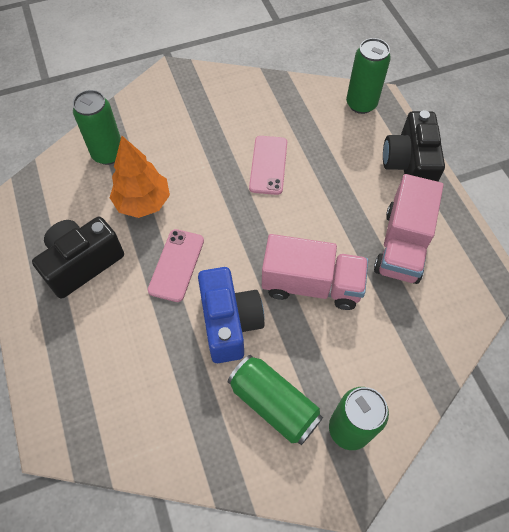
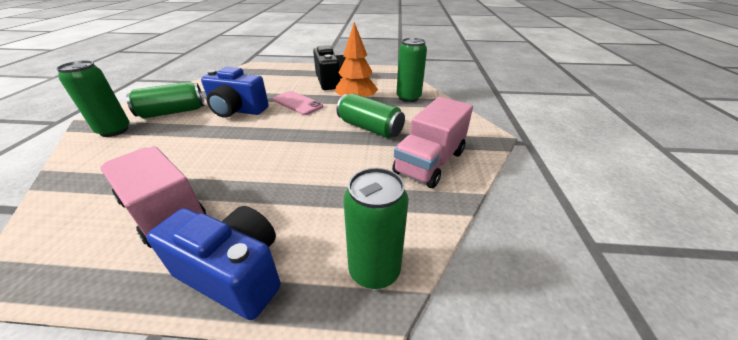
camera: 115 degrees right, 25 degrees down
pink phone [249,136,287,195] -> none
pink truck [262,234,368,310] -> pink truck moved to [392,97,473,188]
black camera [383,110,445,182] -> blue camera [146,206,281,320]
none -> green can [336,94,405,138]

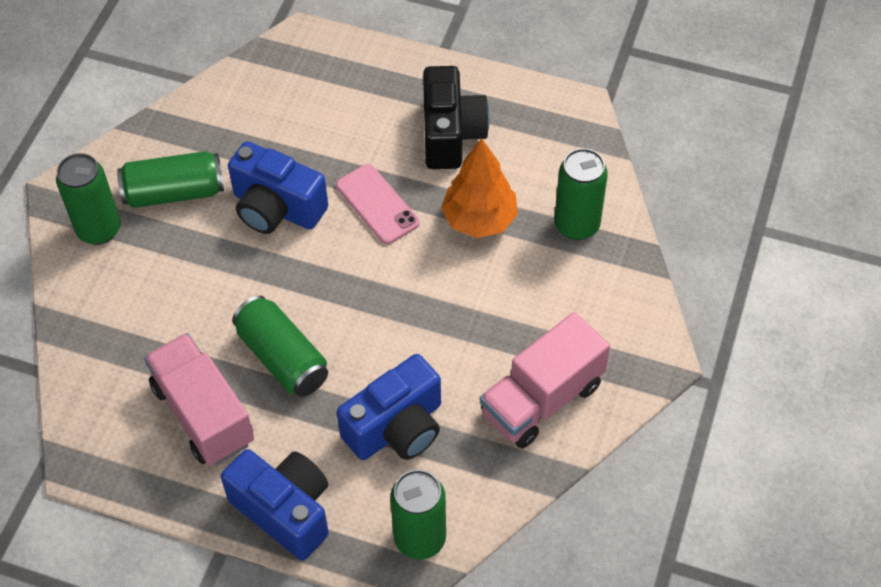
camera: 15 degrees right, 20 degrees up
green can [336,94,405,138] -> green can moved to [232,295,328,397]
none -> blue camera [337,354,441,460]

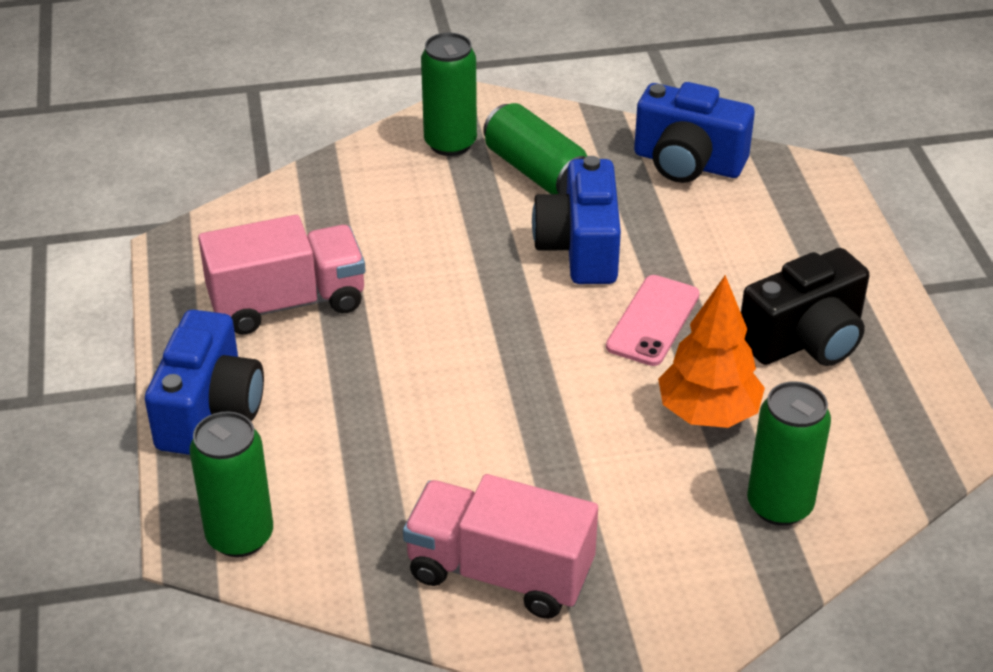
camera: 60 degrees right, 15 degrees down
pink truck [144,333,254,465] -> pink truck turned 45 degrees clockwise [198,215,365,335]
green can [232,295,328,397] -> none
blue camera [337,354,441,460] -> blue camera moved to [634,82,755,183]

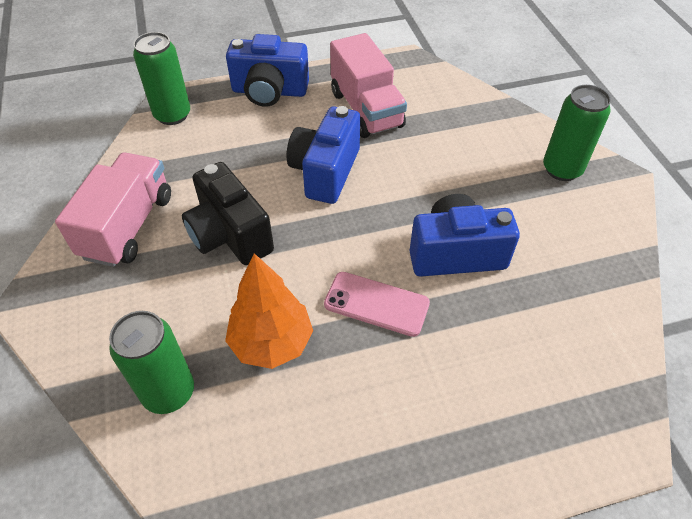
camera: 85 degrees right, 10 degrees up
green can [483,103,587,194] -> none
blue camera [634,82,755,183] -> blue camera moved to [287,106,360,204]
black camera [741,248,869,366] -> black camera moved to [182,162,274,265]

